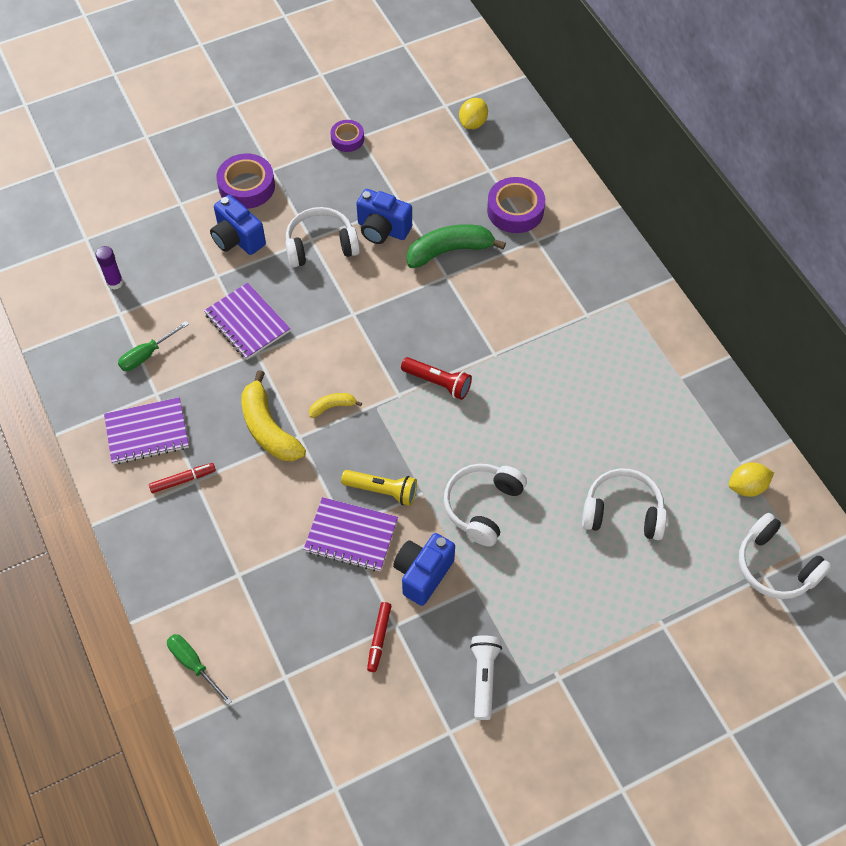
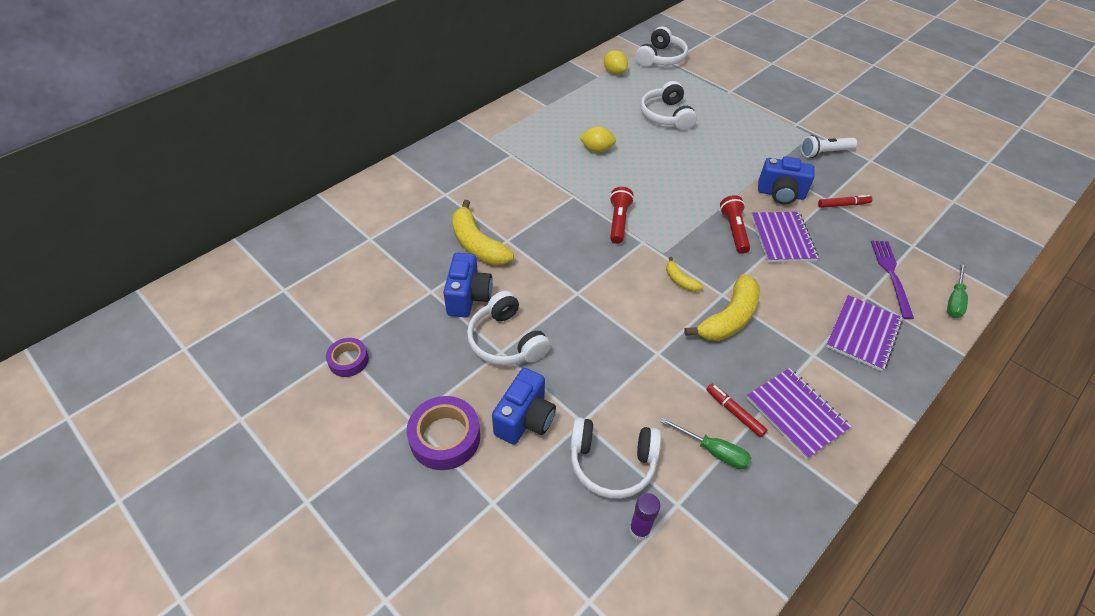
camera: 110 degrees left, 10 degrees down
red marker [149,463,216,493] -> red marker moved to [706,384,767,437]
purple notebook [204,283,290,360] -> purple notebook moved to [826,295,903,371]
yellow flashlight [341,470,417,506] -> red flashlight [720,195,750,254]
green banana [407,224,506,268] -> yellow banana [452,200,514,265]
white headphones [444,464,527,547] -> white headphones moved to [570,417,661,499]
yellow lemon [459,98,488,129] -> yellow lemon moved to [579,126,616,153]
purple tape [487,177,545,233] -> none
none -> purple fork [871,240,914,319]

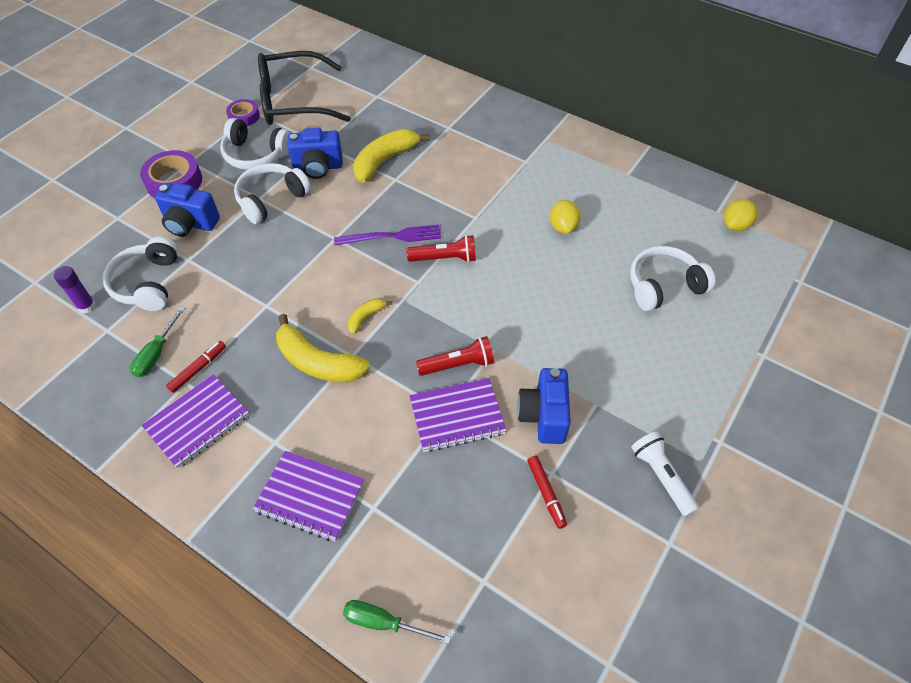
camera: 80 degrees right, 5 degrees up
white headphones [635,26,688,67] -> white headphones moved to [220,118,291,170]
purple fork [871,240,914,319] -> purple fork moved to [334,224,441,245]
none -> black glasses [258,51,351,125]

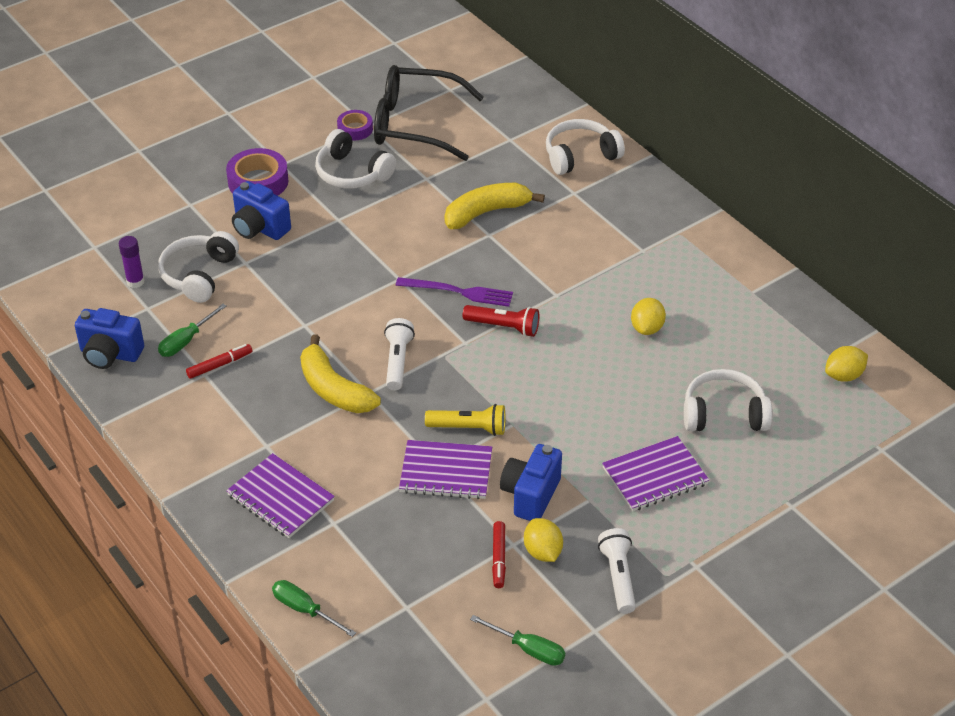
camera: 20 degrees right, 10 degrees down
purple notebook [141,374,249,469] -> purple notebook moved to [602,436,709,511]
white headphones [234,163,311,224] -> white headphones moved to [546,119,625,175]
blue camera [287,128,343,179] -> blue camera moved to [75,308,144,369]
yellow banana [348,298,392,334] -> white flashlight [384,318,415,390]
red flashlight [416,336,494,376] -> yellow flashlight [425,404,505,436]
none -> green screwdriver [470,615,565,666]
none -> yellow lemon [524,518,563,562]

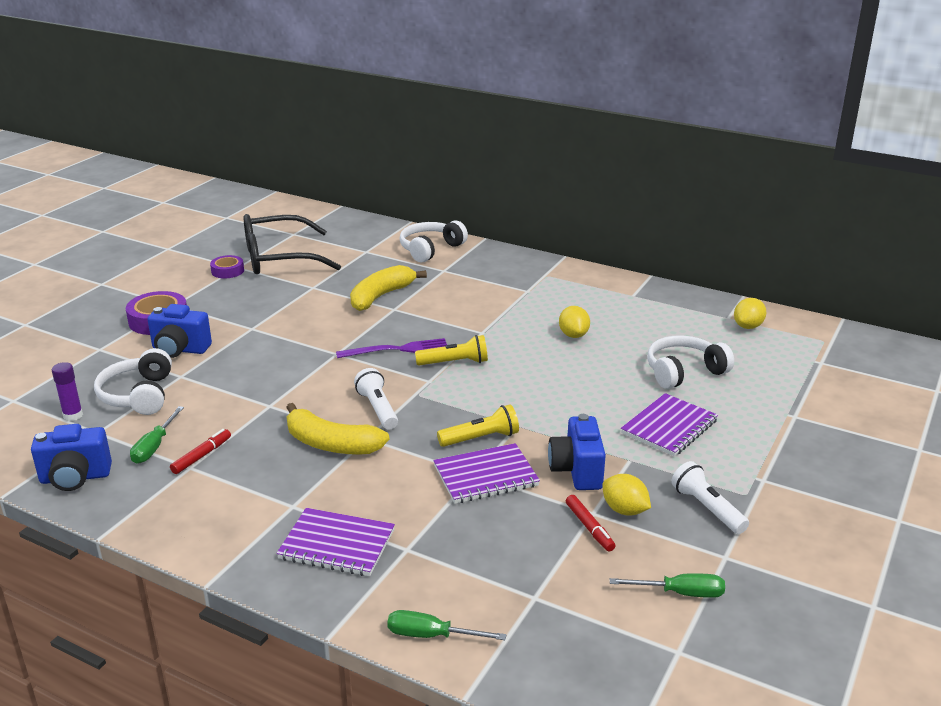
camera: 25 degrees left, 15 degrees down
white headphones [315,129,396,189] -> none
red flashlight [463,305,539,337] -> yellow flashlight [415,335,488,365]

